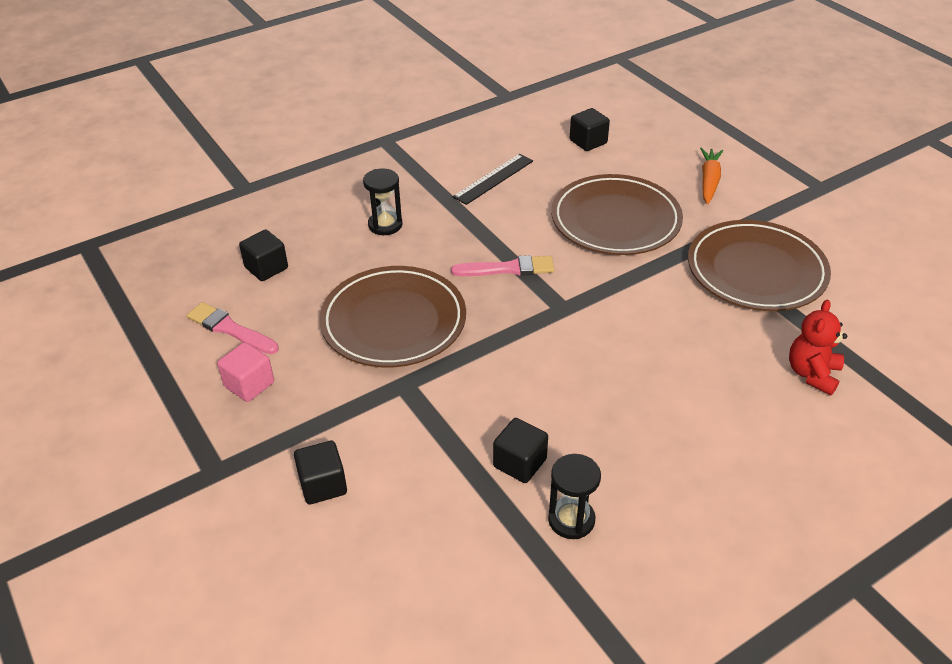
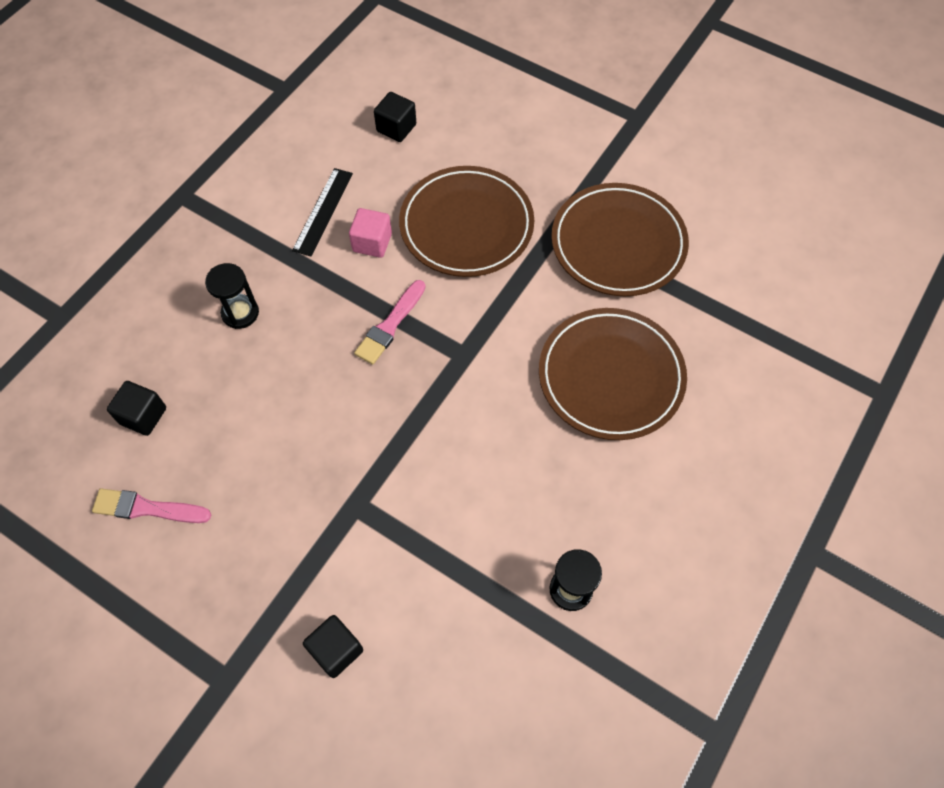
camera: 25 degrees left, 20 degrees up
pink cube [217,342,274,402] -> pink cube moved to [349,208,392,258]
brown plate [319,266,466,368] -> brown plate moved to [539,308,687,440]
pink brush [451,255,555,276] -> pink brush turned 150 degrees clockwise [354,280,426,365]
black cube [493,418,548,483] -> none
orange carrot [700,148,723,204] -> none
red teddy bear [789,300,847,395] -> none

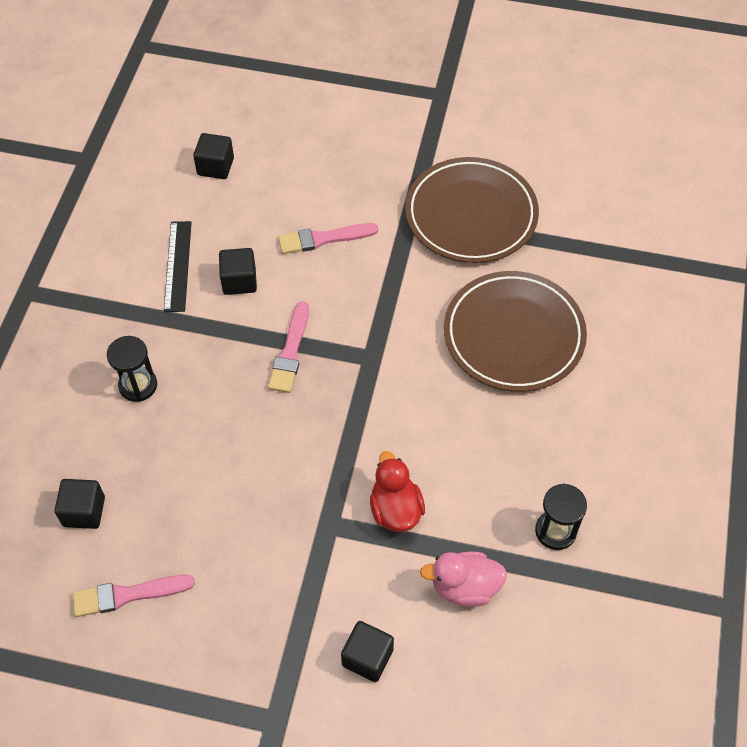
camera: 20 degrees left, 5 degrees down
pink cube [349,208,392,258] -> black cube [219,248,257,295]
brown plate [399,166,534,277] -> pink brush [278,223,378,254]
none -> red duck [370,451,425,532]
none -> pink duck [420,551,507,607]

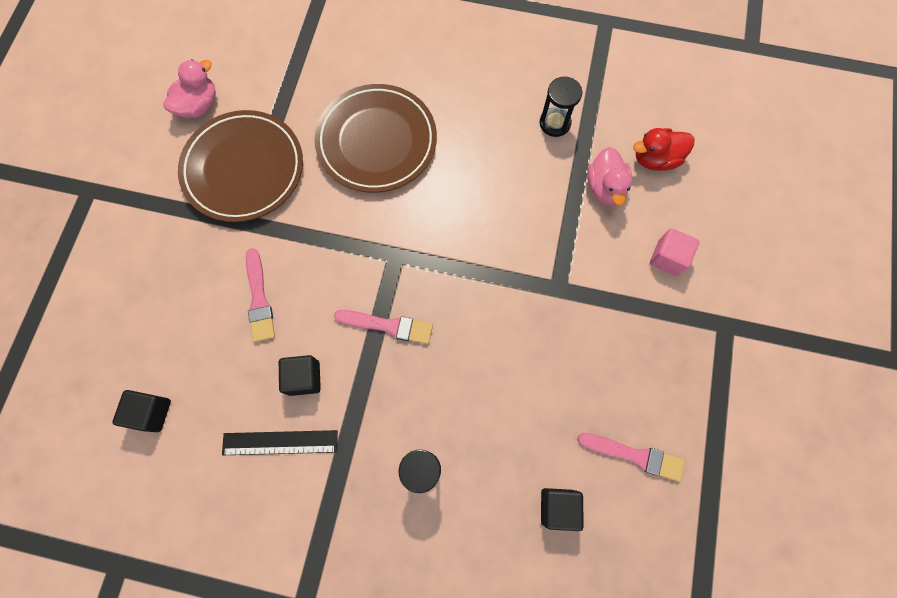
camera: 90 degrees left, 15 degrees up
pink brush [73,574,195,617] -> pink brush turned 60 degrees counterclockwise [578,433,685,482]
black cube [341,621,394,682] -> pink cube [650,228,699,276]
red duck [370,451,425,532] -> red duck moved to [633,128,694,171]
none -> pink duck [163,59,216,118]

